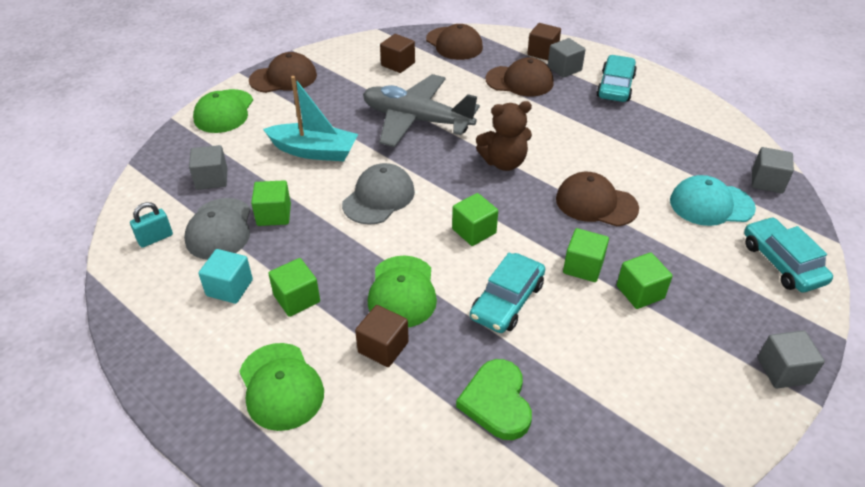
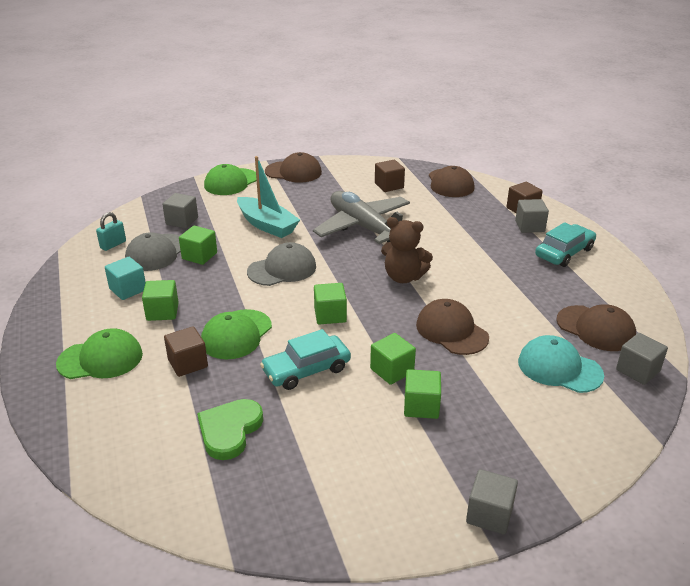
camera: 30 degrees right, 10 degrees down
turquoise padlock [130,202,173,248] -> turquoise padlock turned 45 degrees counterclockwise [96,212,126,251]
green cap [239,343,324,431] -> green cap turned 105 degrees counterclockwise [56,328,143,379]
brown cap [486,57,554,97] -> brown cap moved to [556,304,636,351]
turquoise car [744,217,833,293] -> none

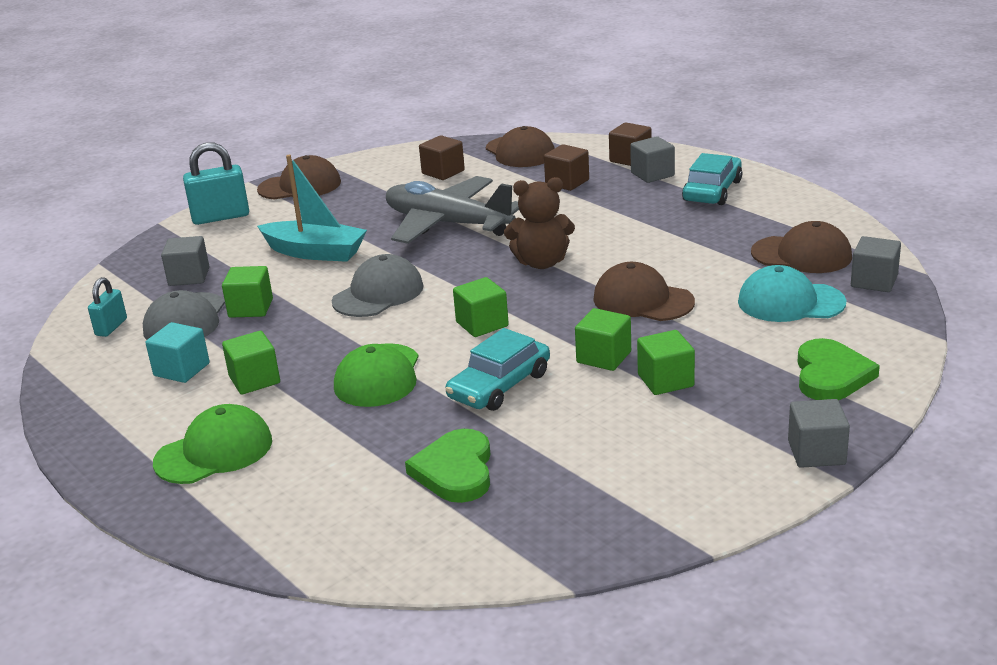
camera: 20 degrees left, 5 degrees down
brown cube [164,326,208,377] -> brown cube moved to [544,144,589,191]
green cap [204,164,257,195] -> turquoise padlock [183,142,249,225]
none -> green heart [798,338,880,400]

